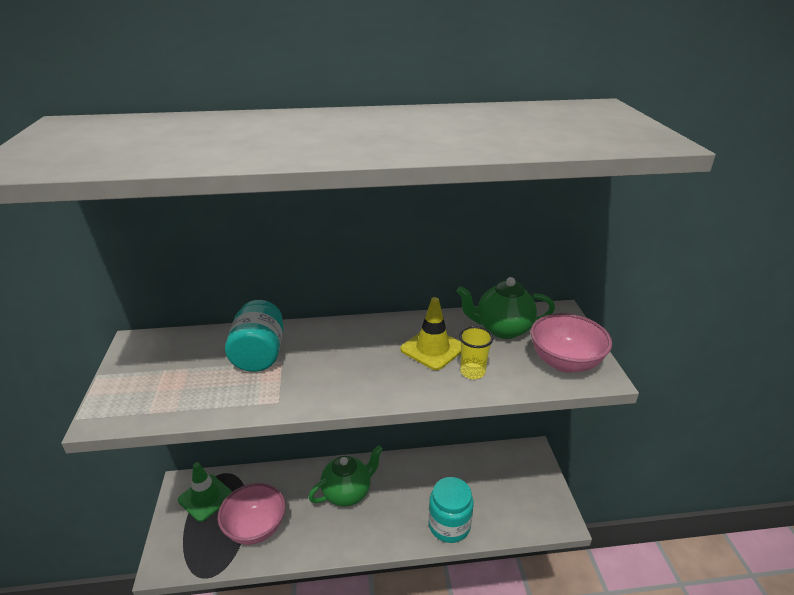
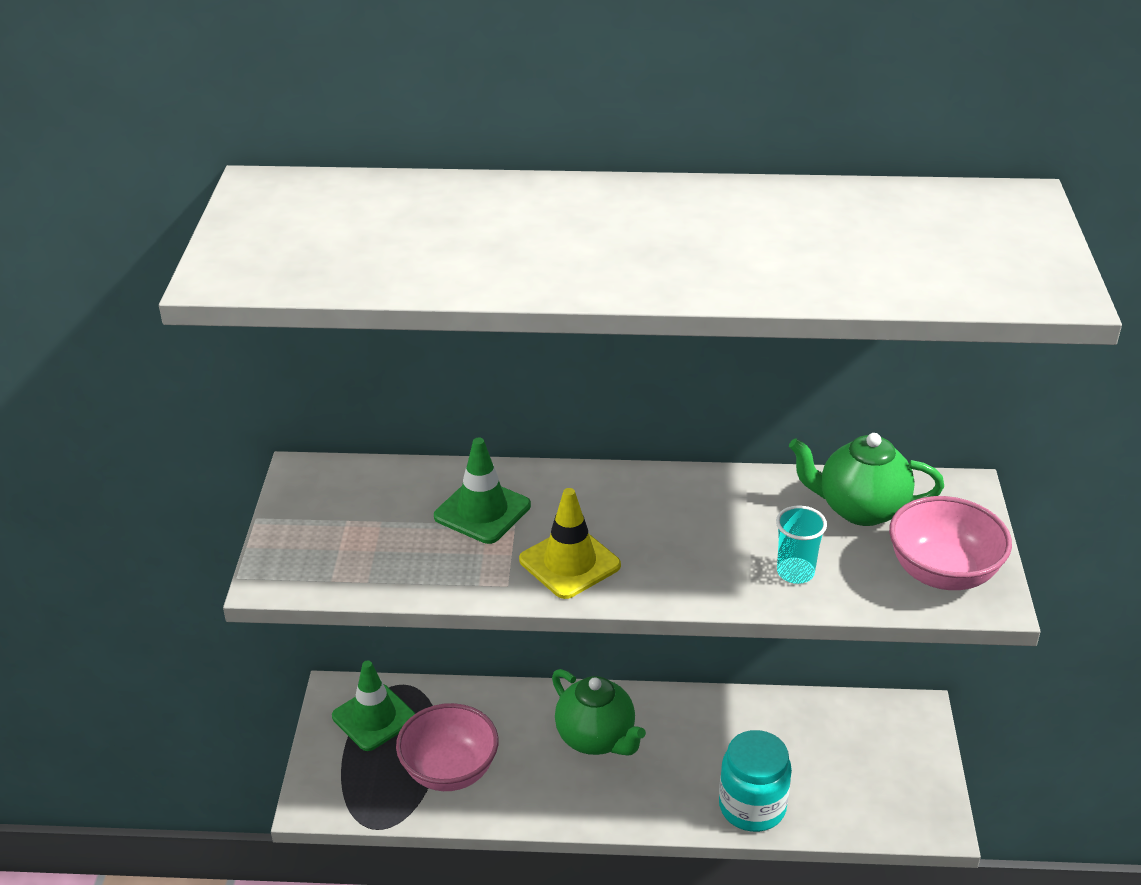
camera: 10 degrees right, 5 degrees up
turquoise jar [225,300,284,372] -> green traffic cone [434,437,531,544]
green teapot [308,445,383,506] -> green teapot turned 75 degrees clockwise [552,669,646,756]
yellow traffic cone [400,297,461,370] -> yellow traffic cone moved to [519,488,621,599]
yellow cup [459,326,493,379] -> turquoise cup [776,506,827,584]

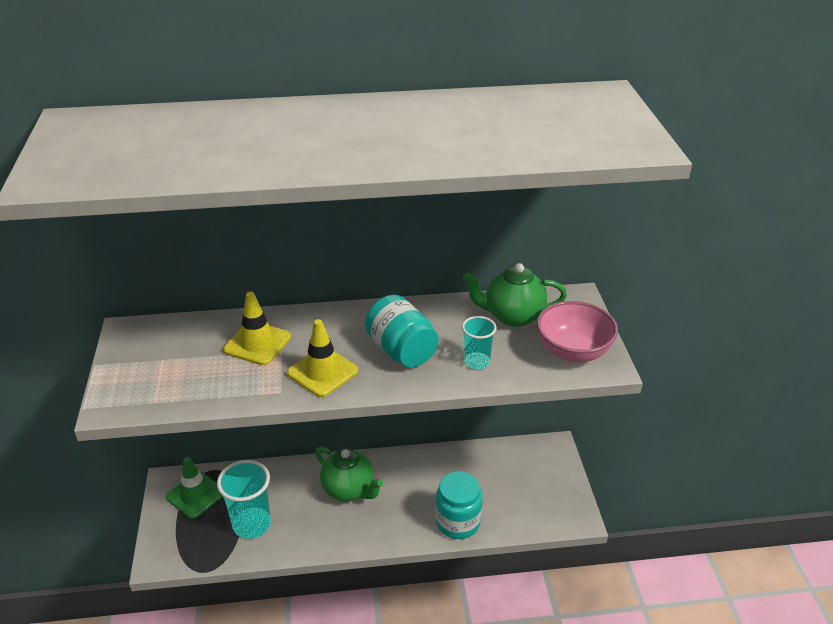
camera: 10 degrees left, 0 degrees up
pink bowl [396,703,499,791] -> turquoise cup [217,460,271,539]
green traffic cone [434,437,531,544] -> yellow traffic cone [223,292,291,365]
none -> turquoise jar [365,295,439,368]

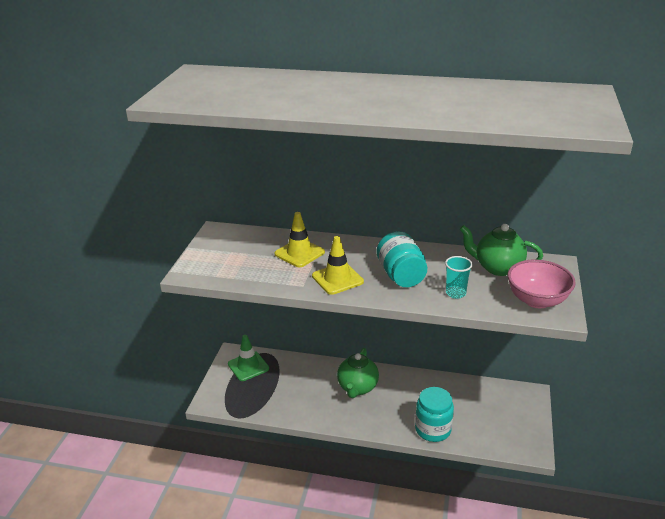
camera: 20 degrees right, 5 degrees down
turquoise cup [217,460,271,539] -> none
green teapot [315,447,383,502] -> green teapot turned 45 degrees clockwise [337,348,379,398]

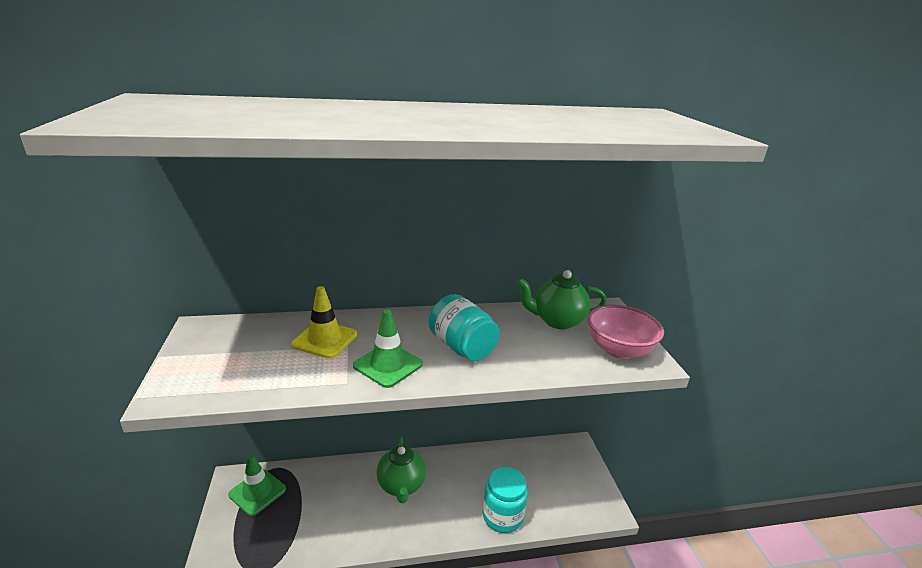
camera: 25 degrees left, 5 degrees down
yellow traffic cone [312,236,364,295] -> green traffic cone [353,309,423,388]
turquoise cup [445,256,473,299] -> none

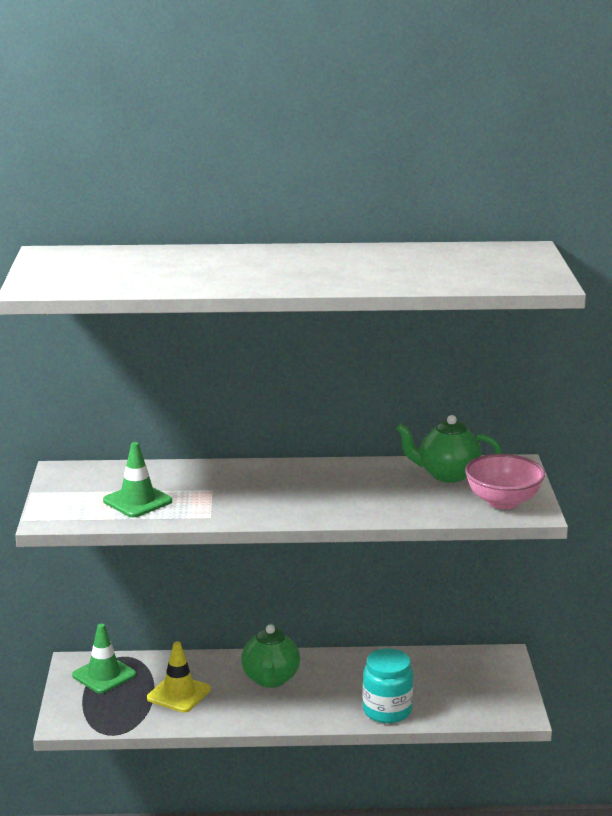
camera: 10 degrees right, 5 degrees down
yellow traffic cone [291,286,357,359] -> yellow traffic cone moved to [147,641,211,712]
green traffic cone [353,309,423,388] -> green traffic cone moved to [103,442,172,517]
turquoise jar [429,294,500,361] -> none

